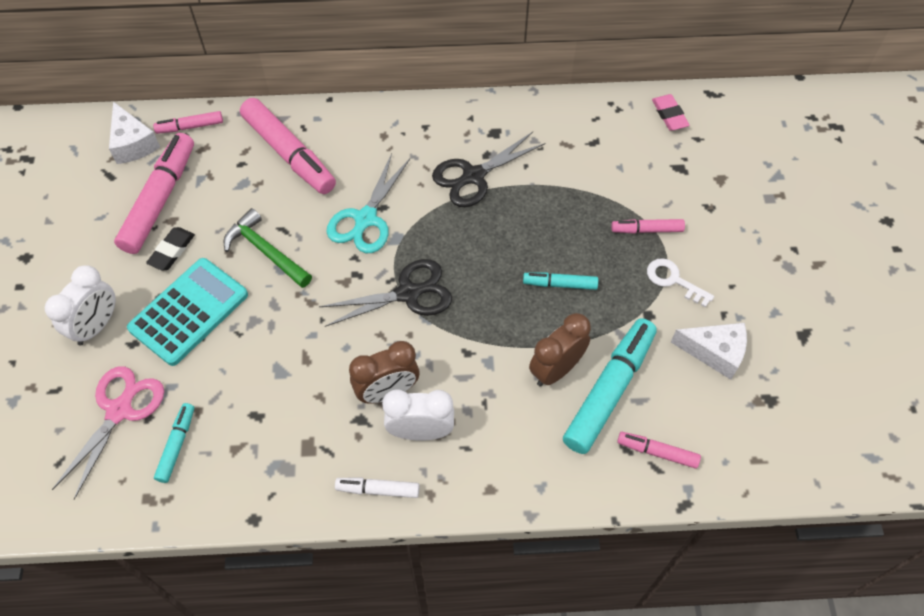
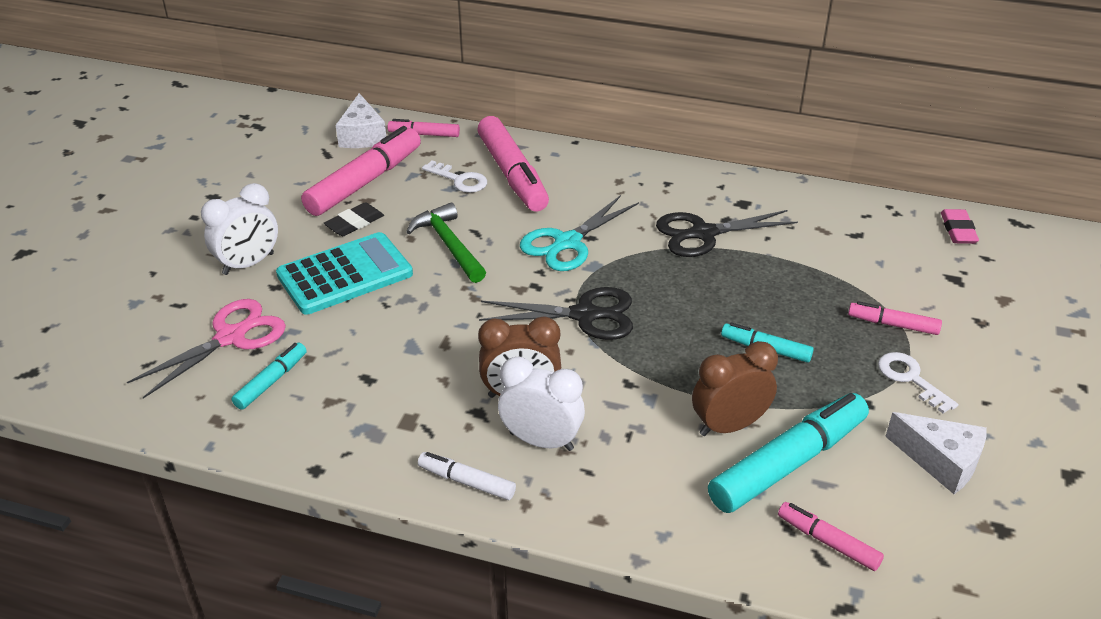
camera: 20 degrees right, 20 degrees down
none -> white key [422,161,487,193]

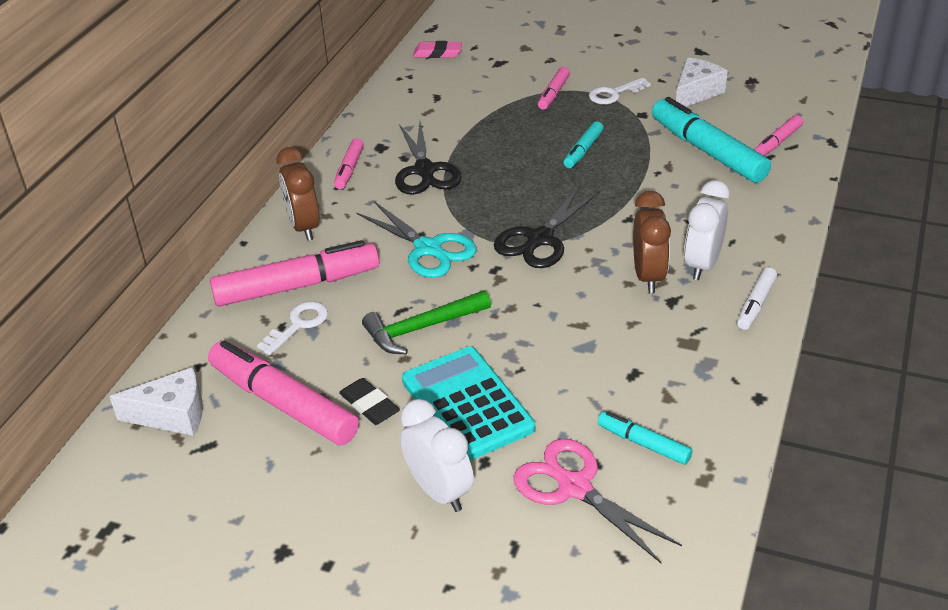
camera: 85 degrees left, 0 degrees up
pink marker [388,119,460,137] -> pink marker moved to [334,138,364,189]
black scissors [479,287,633,340] -> black scissors turned 150 degrees counterclockwise [494,186,600,268]
brown clock [692,341,778,436] -> brown clock moved to [276,147,320,241]

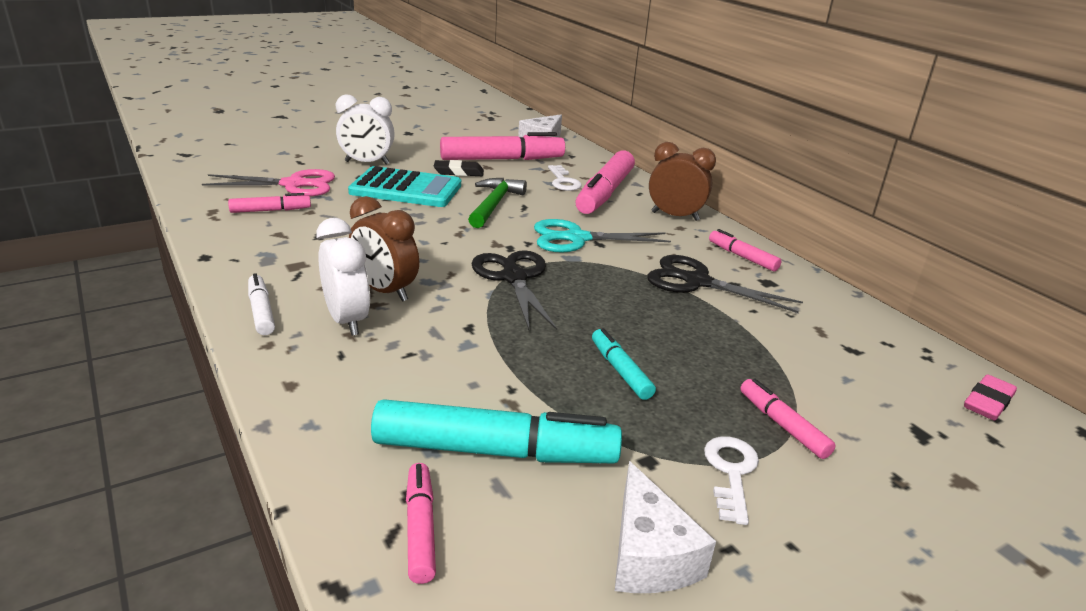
camera: 125 degrees right, 10 degrees down
turquoise marker [597,412,692,465] -> pink marker [228,193,311,213]

